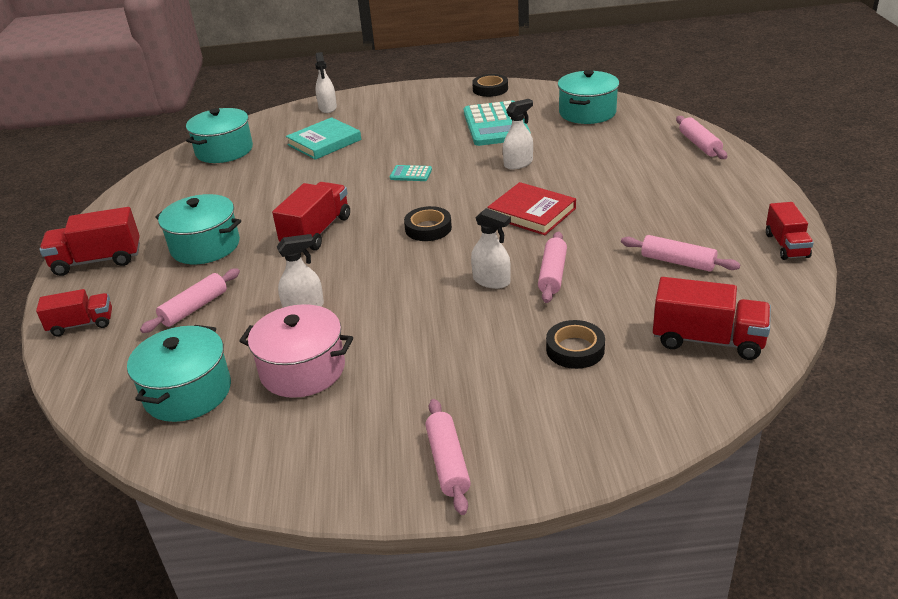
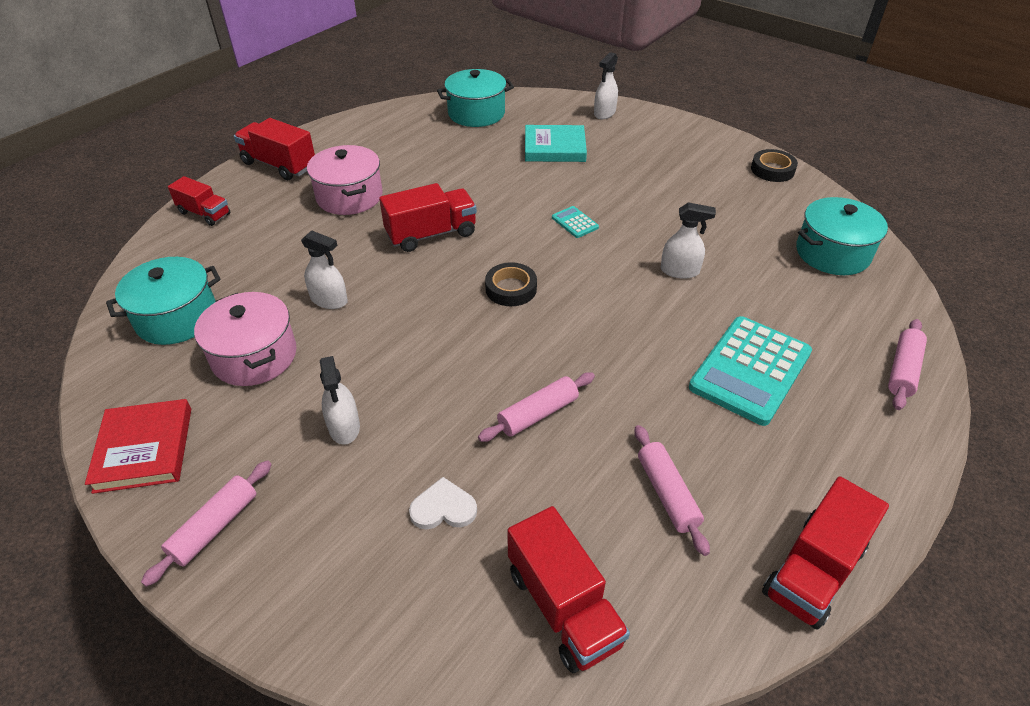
camera: 40 degrees right, 10 degrees up
pink rolling pin [140,268,240,333] -> none
turquoise pot [155,194,241,264] -> pink pot [307,145,382,215]
turquoise calculator [464,100,531,146] -> turquoise calculator moved to [689,316,812,426]
white spray bottle [471,208,511,289] -> white spray bottle moved to [320,356,360,445]
red book [487,182,576,235] -> red book moved to [85,399,191,494]
black tape [546,320,605,369] -> white heart [409,477,477,530]
red truck [766,202,814,260] -> red truck [762,476,889,630], size x1.53

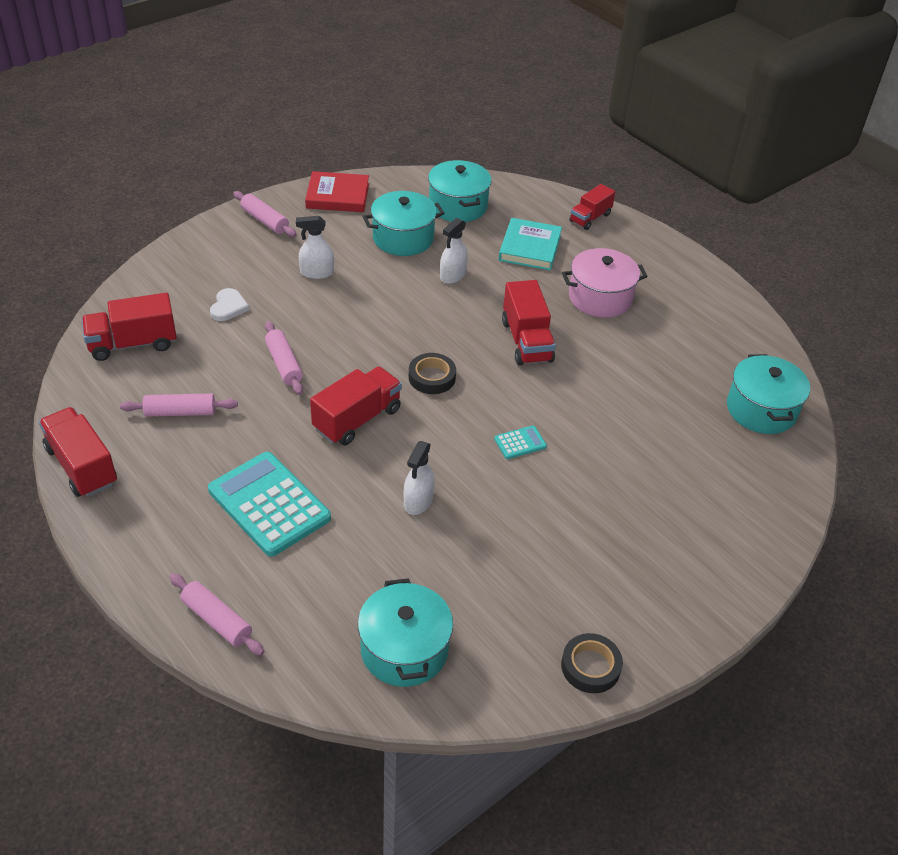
camera: 100 degrees right, 0 degrees up
pink pot [194,292,296,386] -> turquoise pot [363,191,444,256]
red truck [234,118,315,180] -> red truck moved to [310,366,402,446]
turquoise book [525,125,587,162] -> turquoise book moved to [499,218,562,271]
white spray bottle [594,52,618,119] -> none

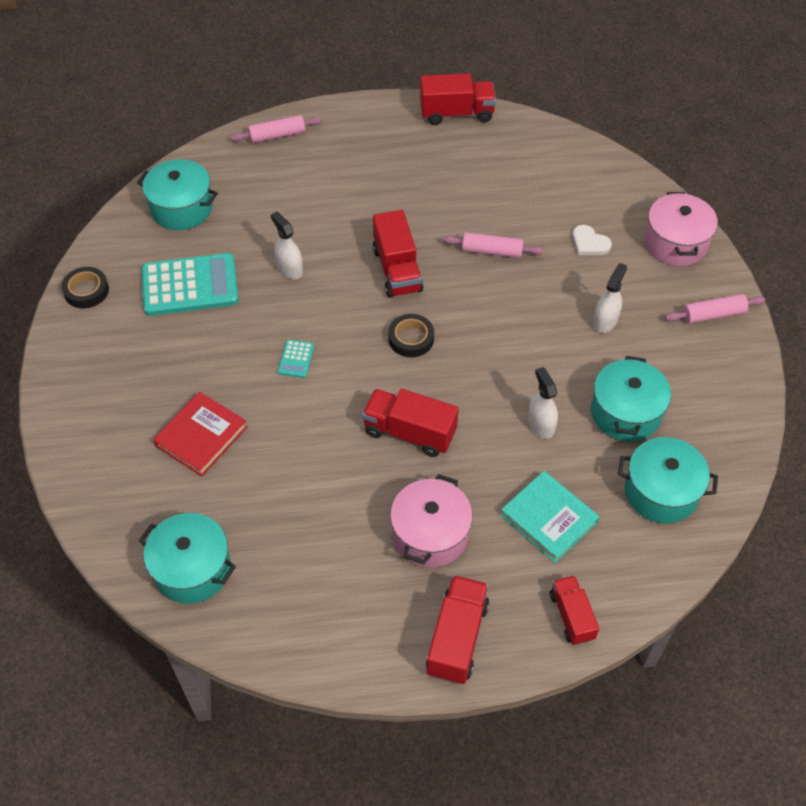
camera: 125 degrees right, 10 degrees up
red truck [82,293,177,361] -> red truck moved to [426,575,489,684]
pink rolling pin [120,393,238,417] -> none
turquoise calculator [208,452,331,557] -> turquoise calculator moved to [142,253,239,316]
red book [305,171,369,212] -> red book moved to [153,392,247,477]
none -> pink pot [644,192,718,266]

